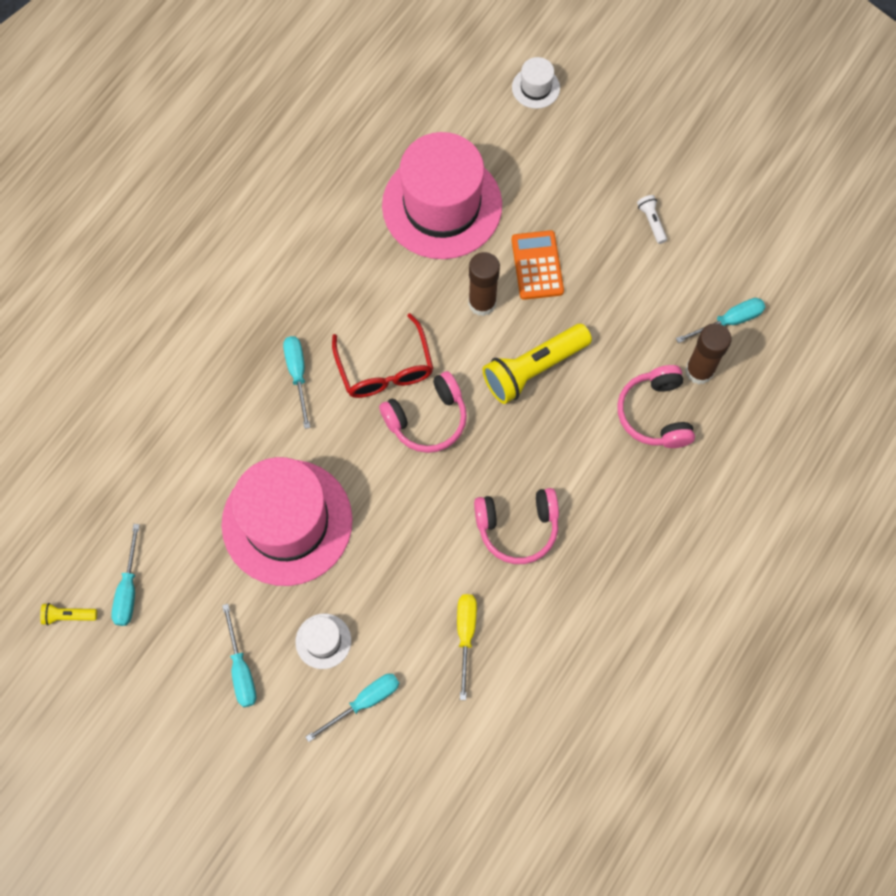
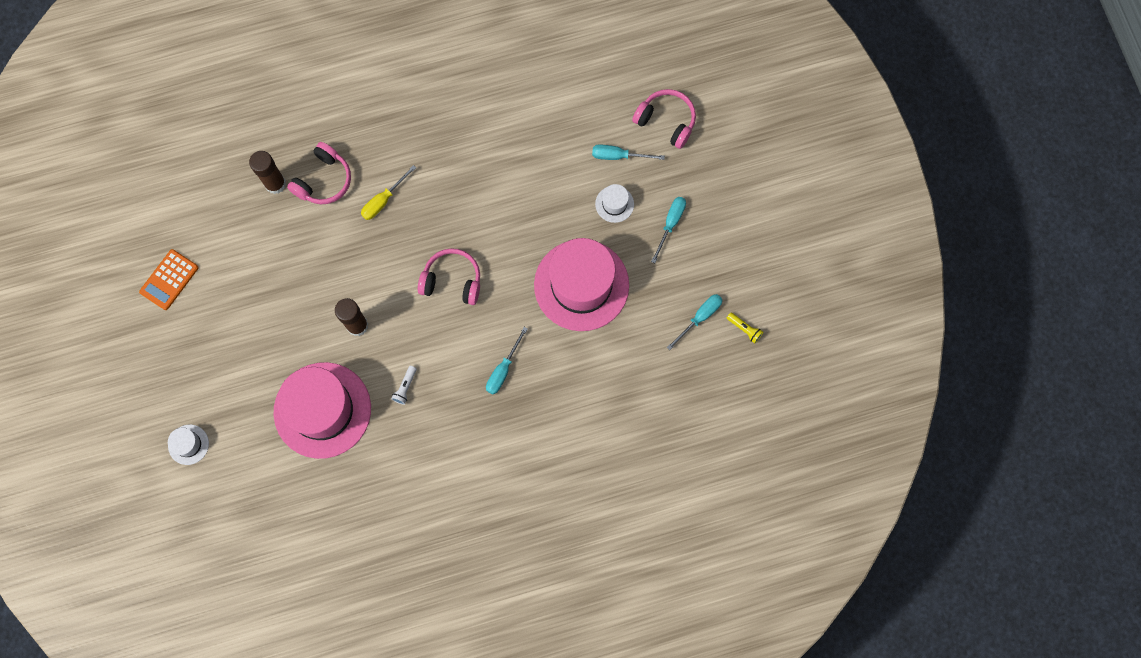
camera: 140 degrees left, 5 degrees up
red glasses [332,313,433,398] -> none
yellow screwdriver [457,594,477,700] -> yellow screwdriver moved to [361,165,416,220]
pink headphones [474,488,559,564] -> pink headphones moved to [632,89,696,149]
yellow flashlight [482,324,592,404] -> none
orange calculator [512,230,564,300] -> orange calculator moved to [139,249,199,310]
white flashlight [637,195,667,244] -> white flashlight moved to [391,366,417,405]
turquoise screwdriver [676,298,765,343] -> none

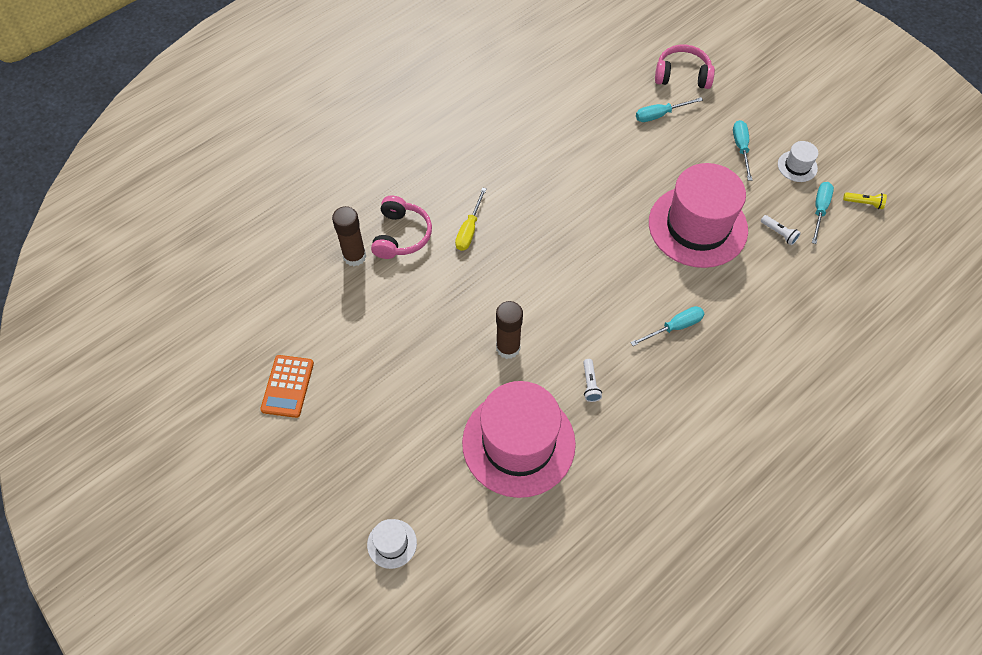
camera: 25 degrees left, 15 degrees down
pink headphones [418,248,480,305] -> none
turquoise screwdriver [486,327,528,394] -> turquoise screwdriver turned 120 degrees counterclockwise [630,306,704,346]
white hat [595,184,634,223] -> white hat moved to [778,141,818,182]
none -> white flashlight [761,215,801,245]

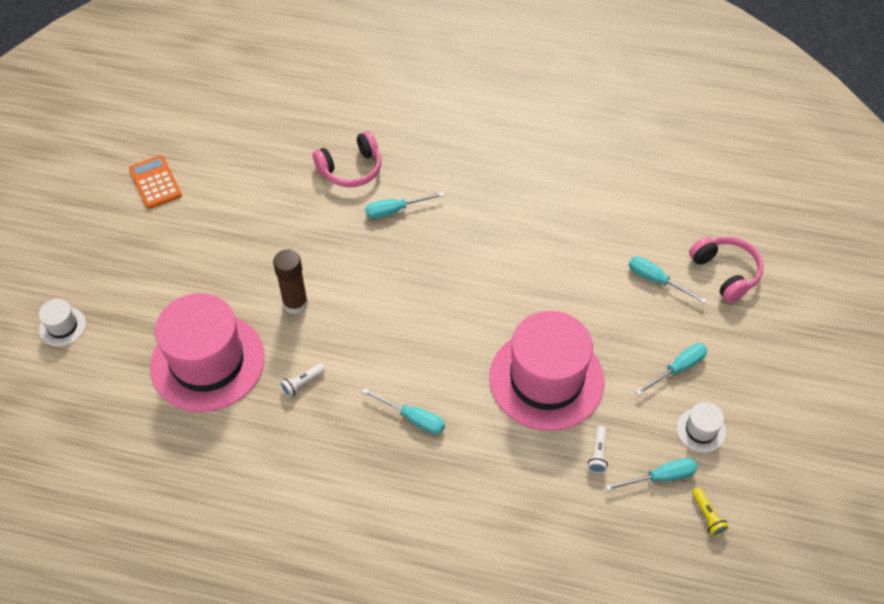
camera: 55 degrees right, 5 degrees down
orange calculator [260,355,314,418] -> orange calculator turned 90 degrees clockwise [129,155,182,209]
brown glue stick [332,206,366,266] -> none
yellow screwdriver [455,187,487,251] -> turquoise screwdriver [365,192,444,219]

